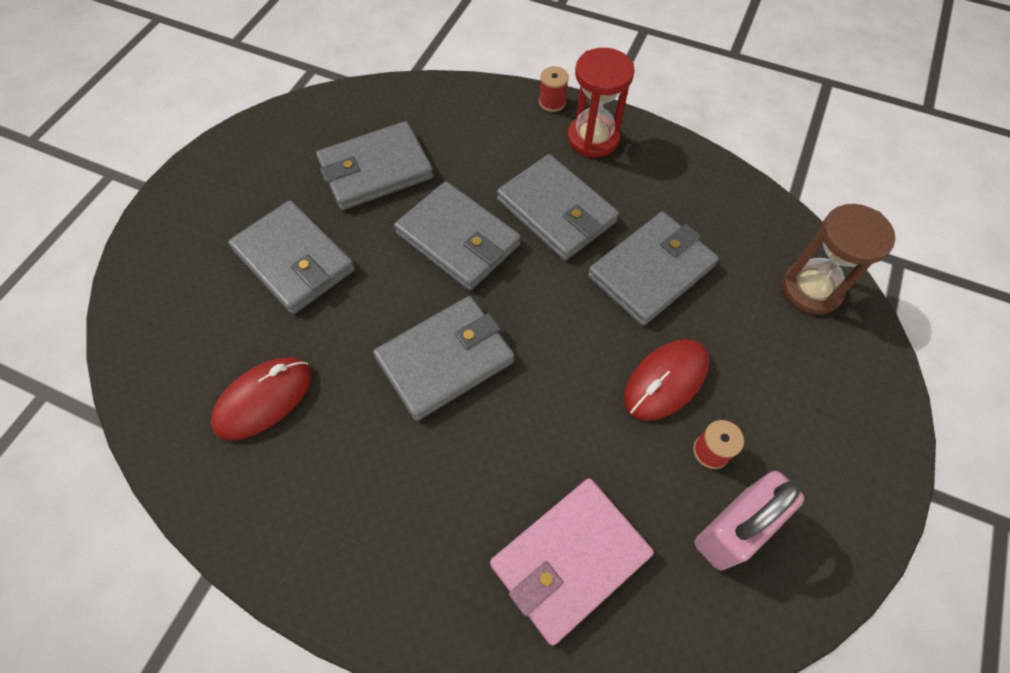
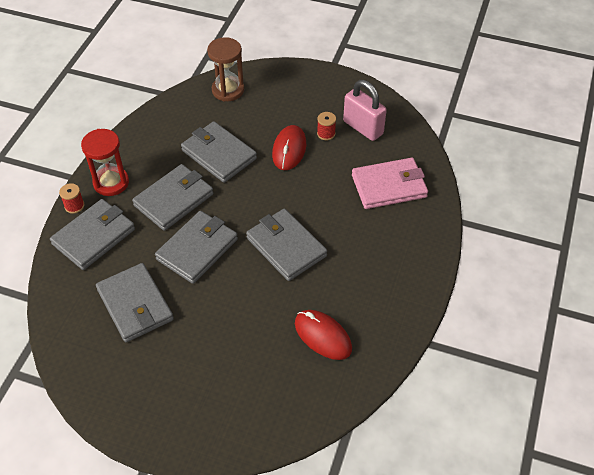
camera: 95 degrees left, 10 degrees down
grey wallet [228,200,355,314] -> grey wallet moved to [50,199,135,270]
pink wallet [490,478,654,645] -> pink wallet turned 60 degrees counterclockwise [352,158,428,209]
red mouse [624,339,709,421] -> red mouse turned 60 degrees clockwise [272,125,306,170]

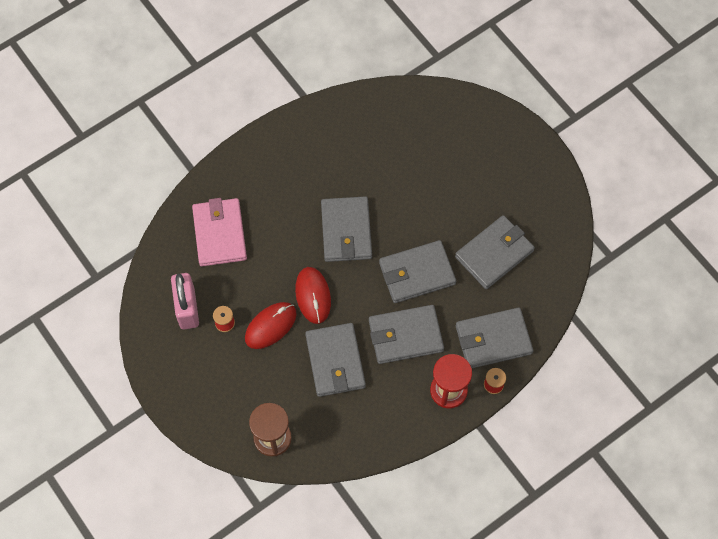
camera: 145 degrees left, 15 degrees up
grey wallet [96,263,174,342] -> grey wallet turned 45 degrees clockwise [455,215,535,289]
red mouse [295,310,352,360] -> red mouse moved to [295,267,331,324]
pink wallet [352,158,428,209] -> pink wallet turned 60 degrees clockwise [192,198,247,267]

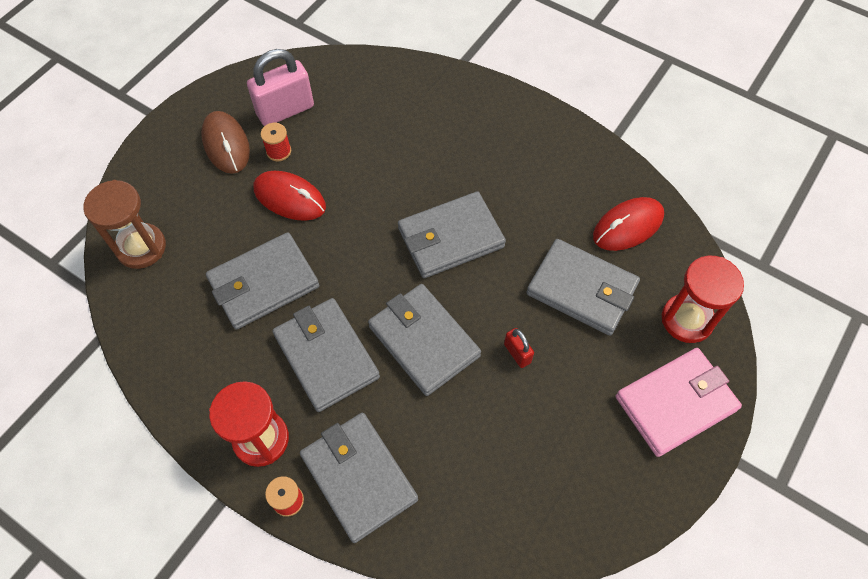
camera: 70 degrees right, 5 degrees down
pink wallet [192,198,247,267] -> pink wallet moved to [616,348,742,457]
red mouse [295,267,331,324] -> red mouse moved to [593,197,664,251]
grey wallet [455,215,535,289] -> grey wallet moved to [526,239,640,336]
none -> brown mouse [201,111,250,174]
none -> red padlock [504,328,534,368]
none -> red hourglass [662,256,744,343]

